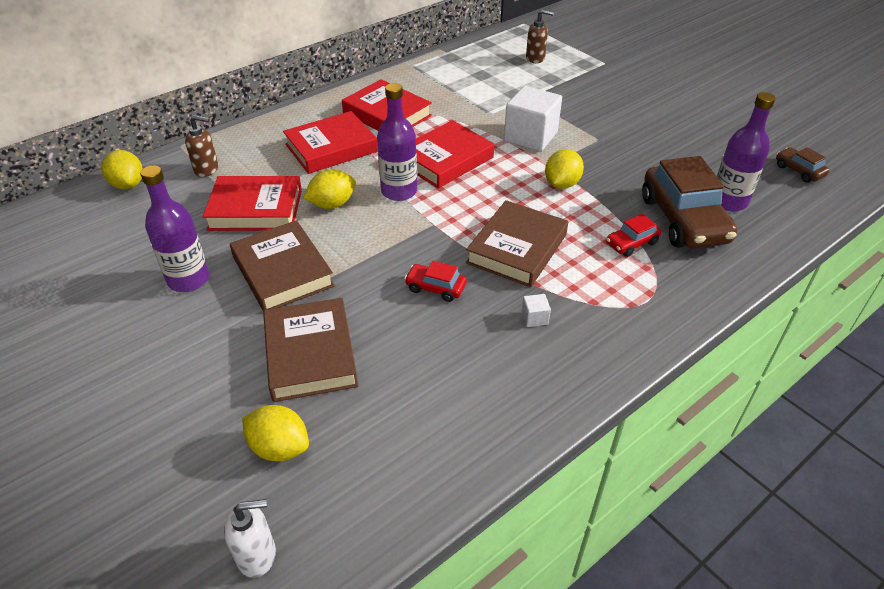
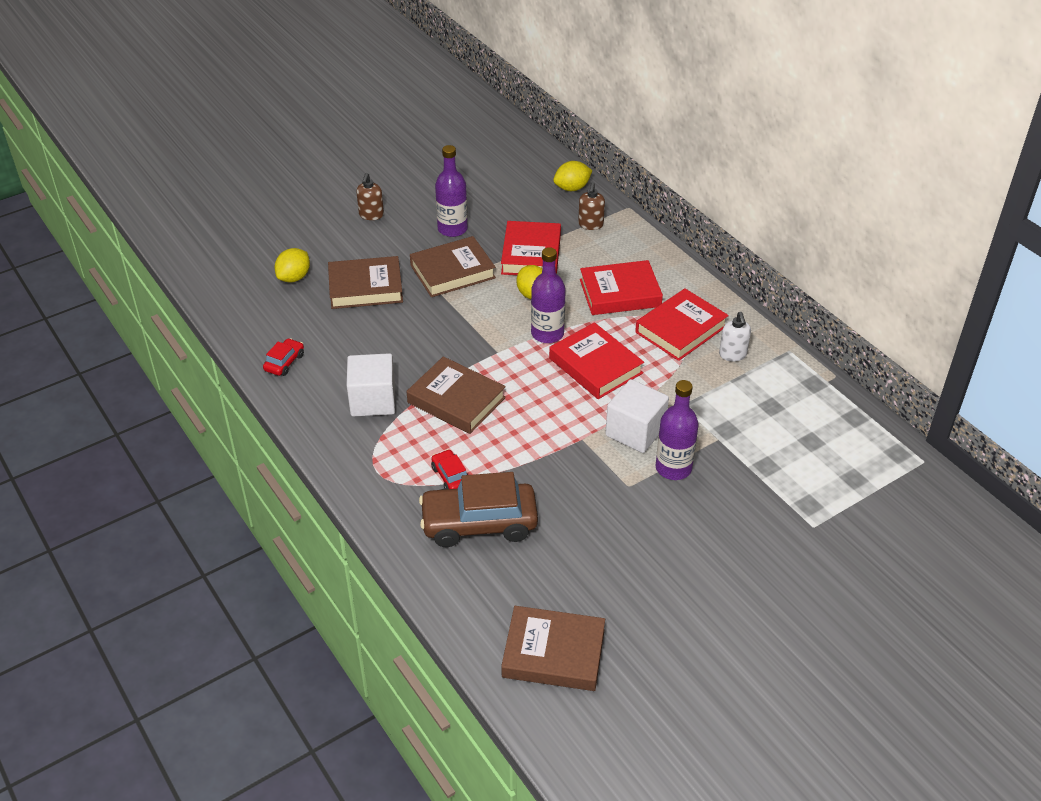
camera: 95 degrees right, 0 degrees up
white soap dispenser [224,499,276,578] -> white soap dispenser moved to [719,312,751,361]
red book [283,111,378,174] -> red book turned 75 degrees counterclockwise [580,260,663,315]
red car [404,261,467,302] -> red car moved to [263,338,304,376]
white cube [522,294,551,327] -> white cube [346,353,395,417], size x2.47
brown soap dispenser [526,10,554,63] -> brown soap dispenser moved to [356,173,384,220]
yellow lemon [545,149,584,189] -> none
purple bottle [717,92,776,211] -> purple bottle moved to [656,380,699,480]
brown car [776,147,829,183] -> brown book [501,606,605,691]

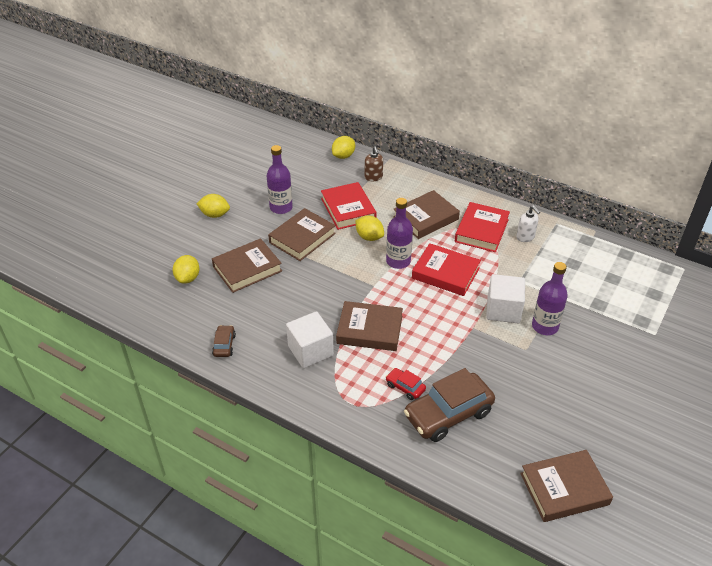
camera: 25 degrees left, 0 degrees up
red car [263,338,304,376] -> brown car [212,325,236,357]
brown soap dispenser [356,173,384,220] -> yellow lemon [197,194,230,218]
red book [580,260,663,315] -> brown book [393,190,460,239]

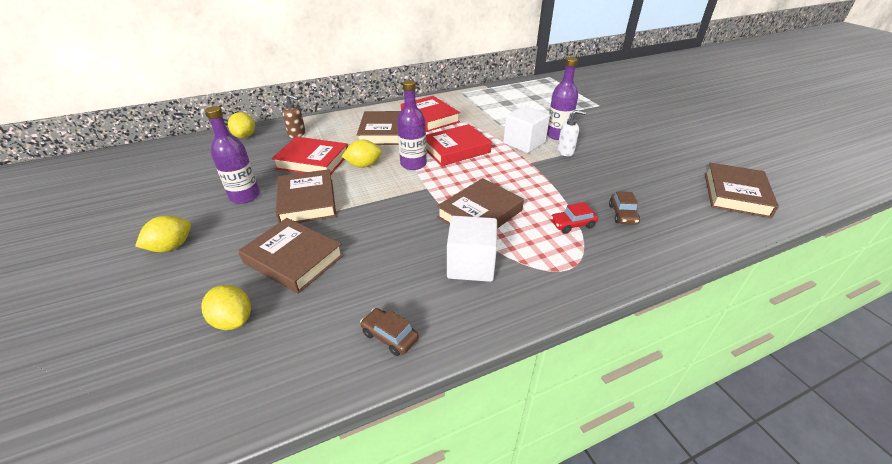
camera: 55 degrees left, 5 degrees down
brown book [212,238,282,293] -> brown book turned 60 degrees counterclockwise [238,218,344,294]
brown car [404,368,495,442] -> brown car [609,191,640,225], size x0.46
white soap dispenser [516,206,540,242] -> white soap dispenser moved to [557,110,586,156]

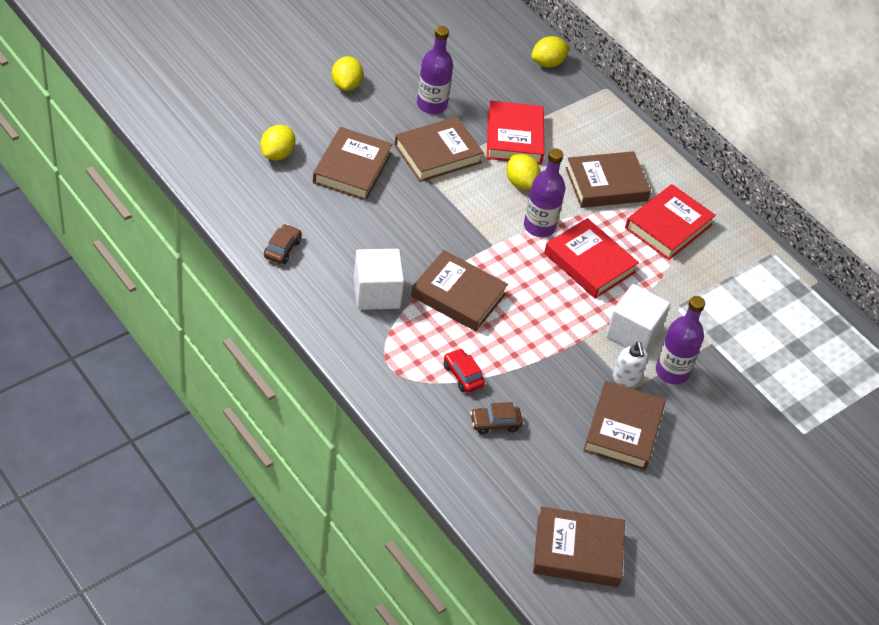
camera: 70 degrees right, 10 degrees up
yellow lemon [135,216,191,252] -> yellow lemon turned 60 degrees clockwise [331,56,363,91]
brown soap dispenser [282,94,306,138] -> none
none -> brown book [583,381,666,471]

